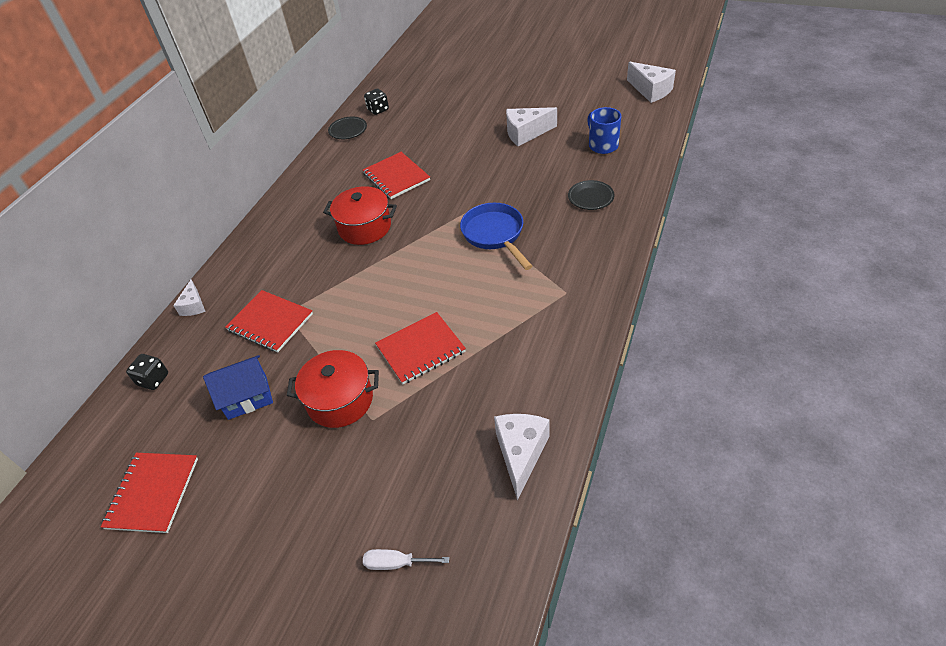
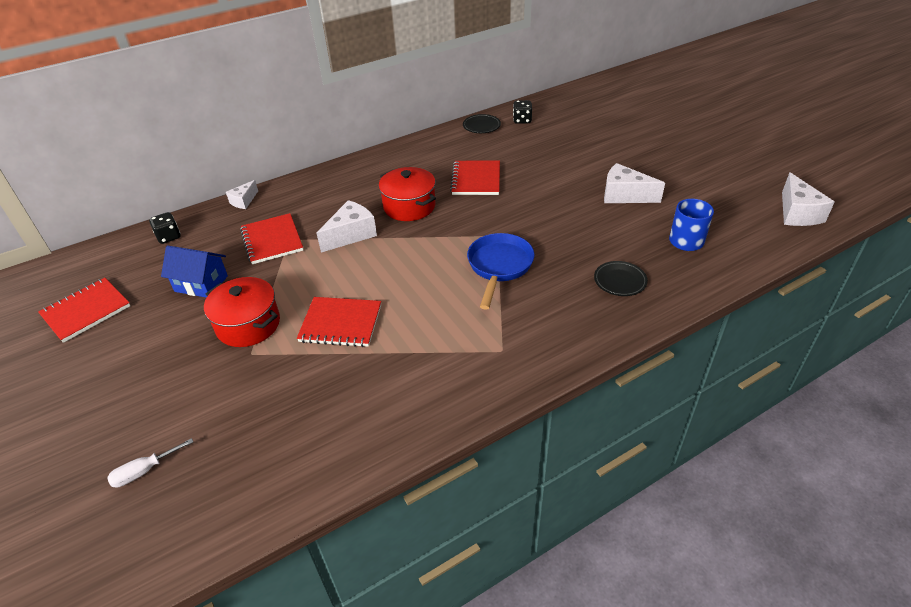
camera: 35 degrees right, 5 degrees down
white screwdriver [363,549,449,570] -> white screwdriver turned 75 degrees counterclockwise [107,438,193,488]
white cheese [494,414,549,500] -> white cheese moved to [317,200,377,253]

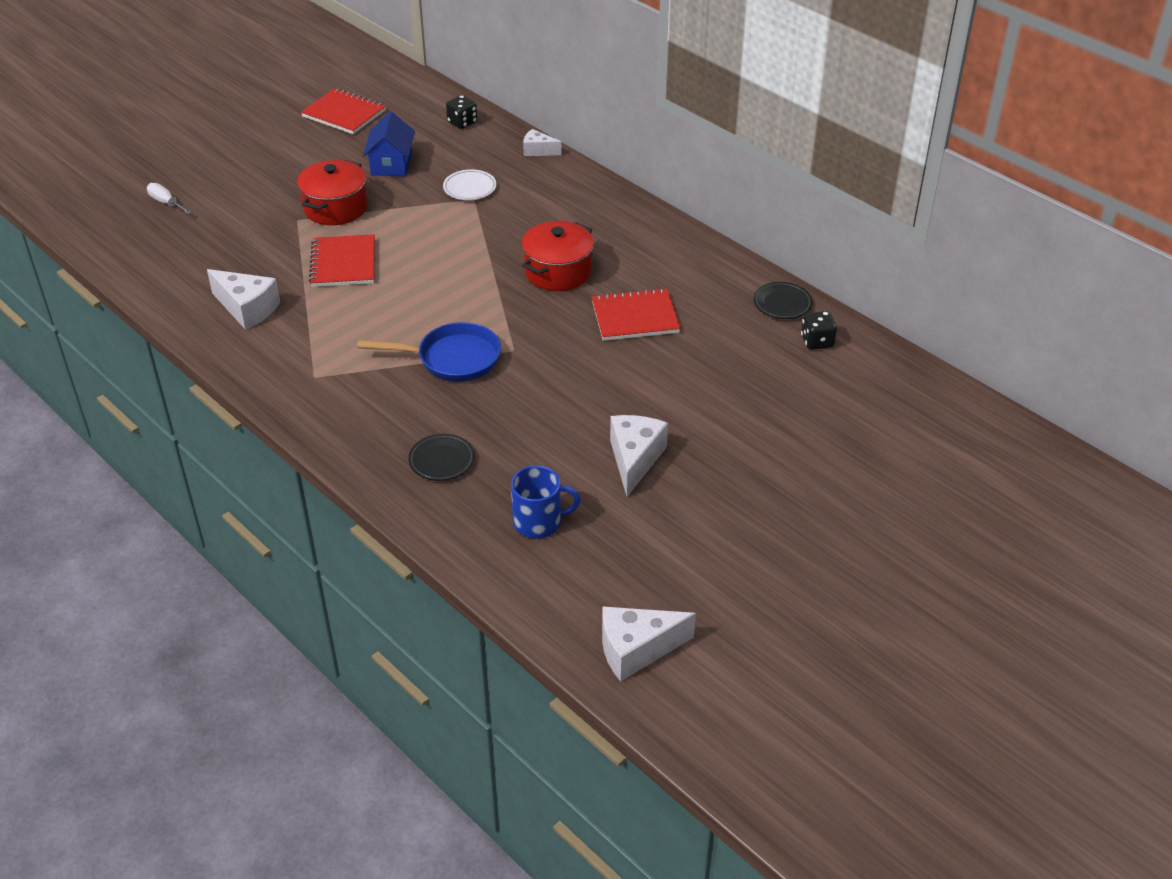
camera: 75 degrees right, 0 degrees up
red notebook [240,213,303,264] -> white plate [443,169,496,200]
white cheese [317,200,377,253] -> white cheese moved to [207,269,280,330]

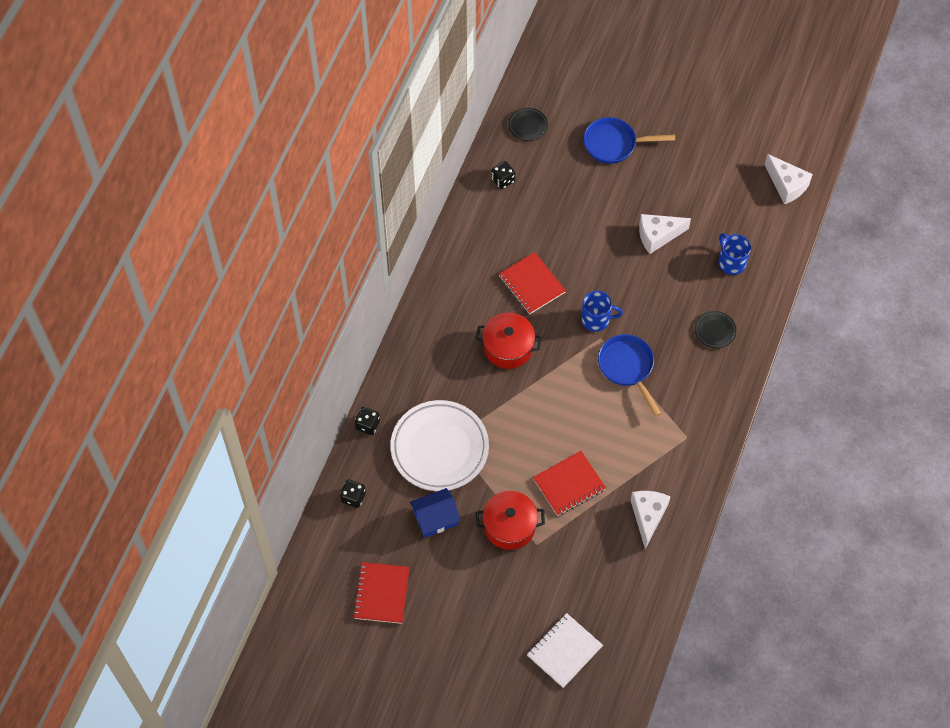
camera: 115 degrees left, 20 degrees up
white screwdriver [147,183,192,215] -> white notebook [527,613,603,688]
white plate [443,169,496,200] -> white plate [390,400,489,491], size x2.29
white cheese [523,129,562,156] -> black dice [355,407,380,435]
black plate [753,282,813,319] -> black plate moved to [508,108,548,141]
none -> blue mug [581,291,623,332]
none -> blue pan [583,117,675,164]

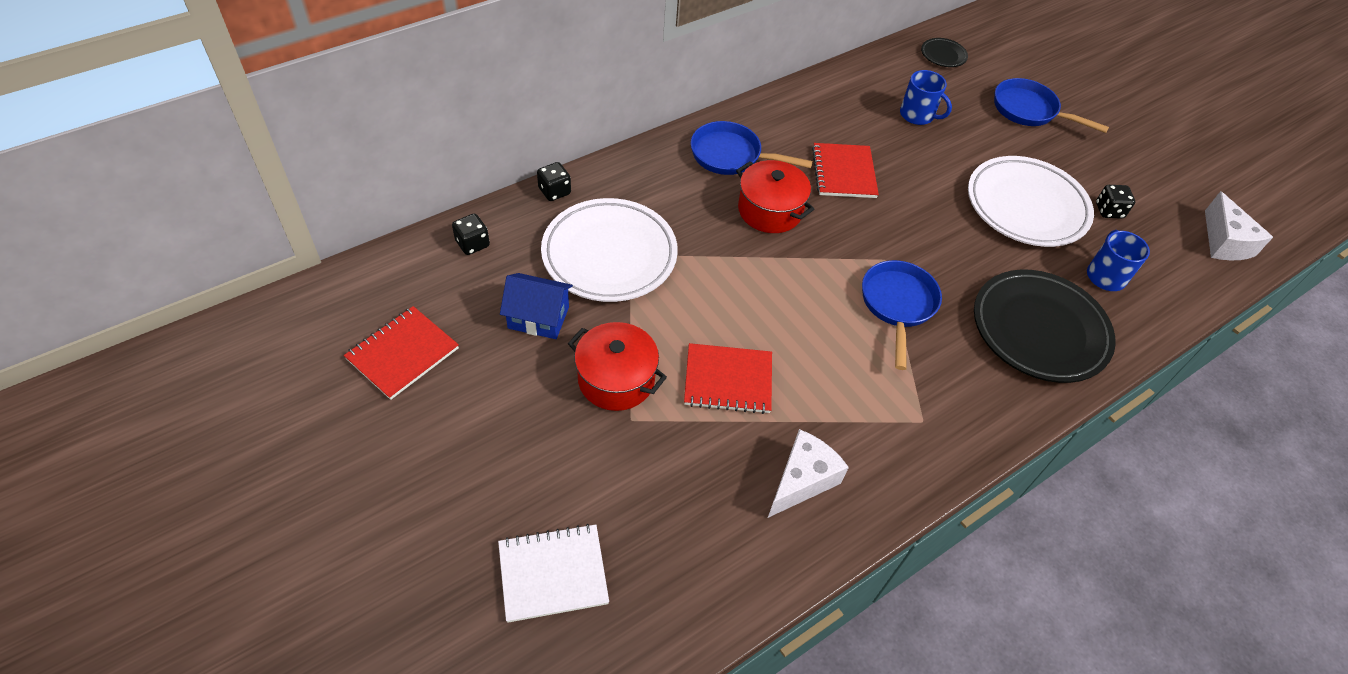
camera: 30 degrees right, 10 degrees down
black dice [491,161,515,189] -> black dice moved to [1096,185,1135,219]
blue mug [581,291,623,332] -> blue mug moved to [900,70,952,125]
white cheese [639,214,691,254] -> white plate [968,156,1094,247]
black plate [695,311,736,348] -> black plate [974,270,1116,383], size x2.29
none -> blue pan [691,121,813,175]

